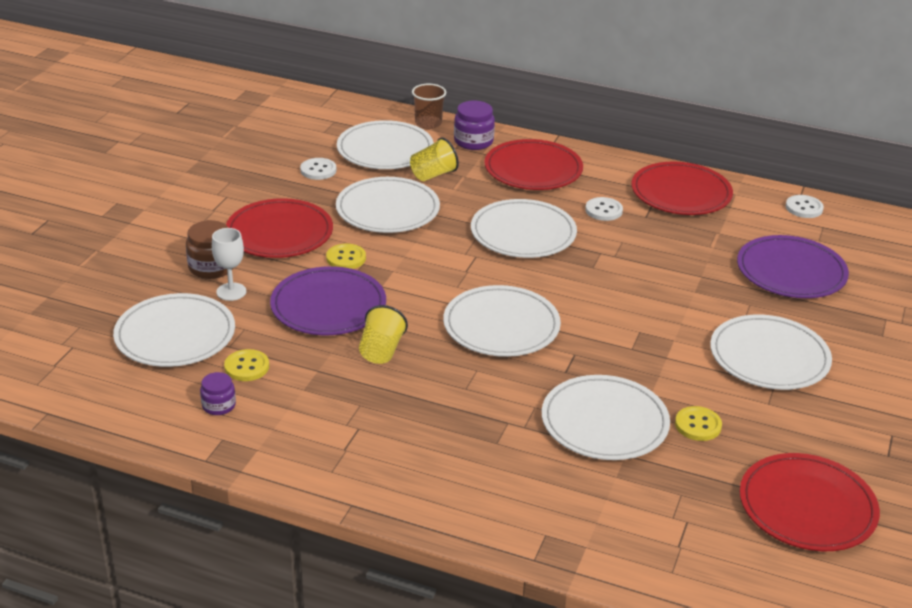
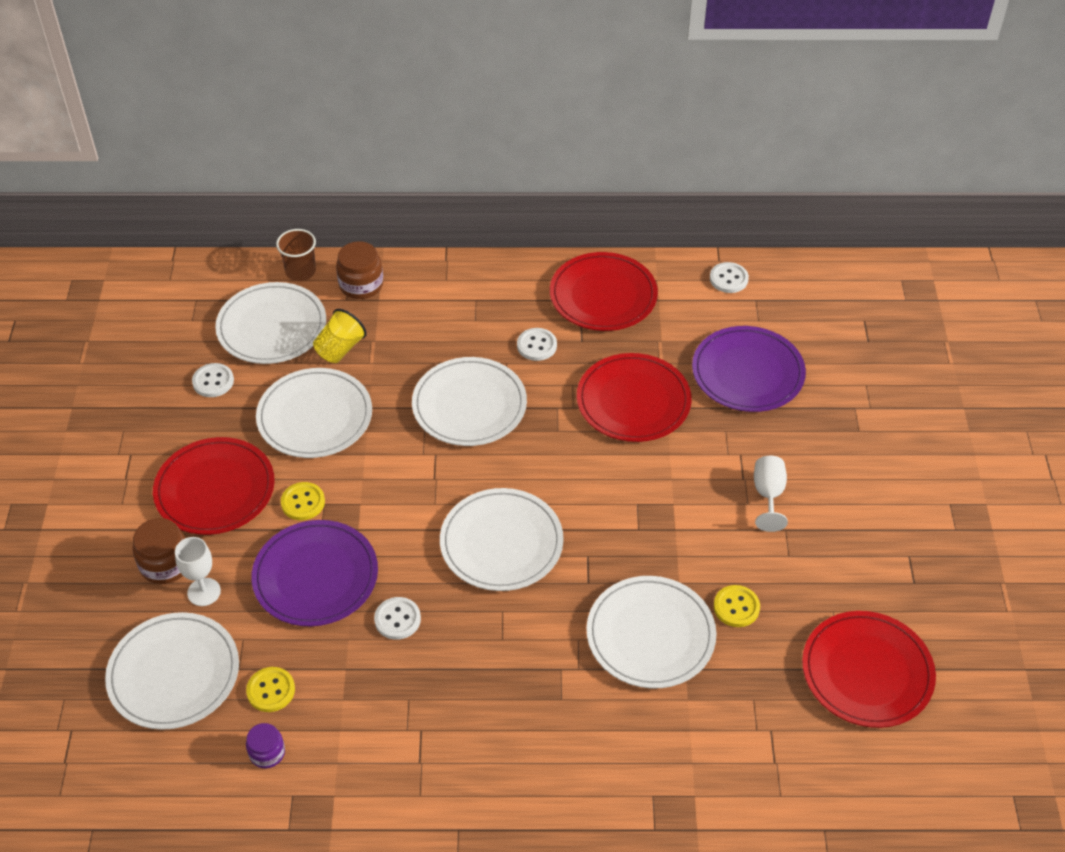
camera: 20 degrees left, 15 degrees up
yellow cup [359,305,408,364] -> white button [374,597,421,640]
purple jar [454,101,495,150] -> brown jar [336,241,383,299]
red plate [484,139,583,190] -> red plate moved to [577,353,692,442]
white plate [710,315,832,390] -> white goblet [754,456,788,532]

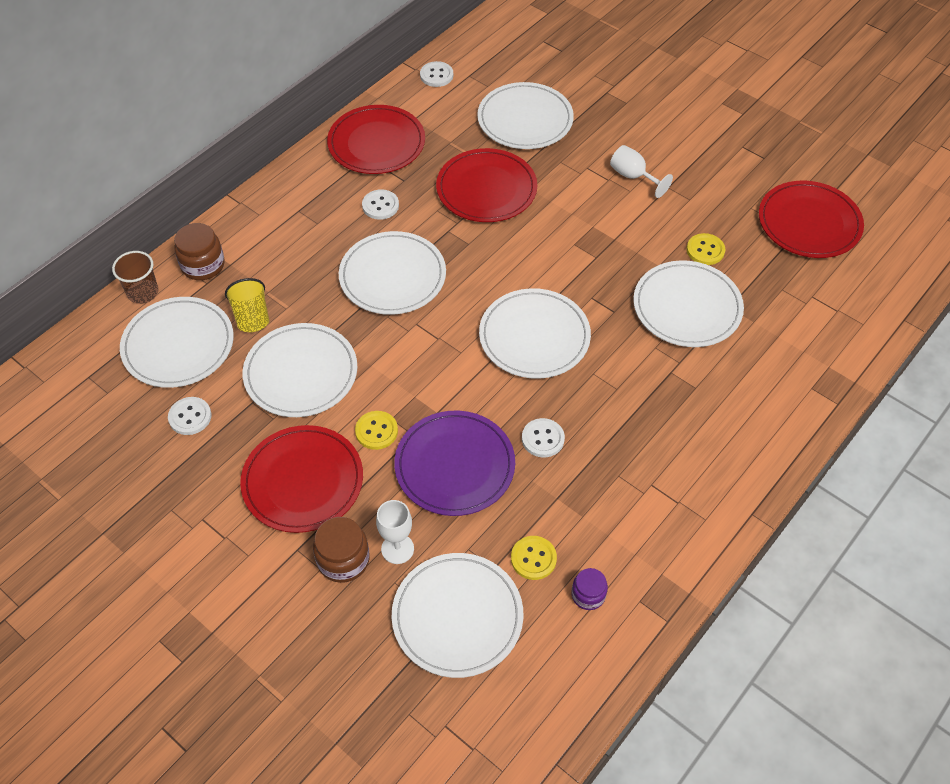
camera: 50 degrees left, 5 degrees up
purple plate [692,326,806,412] -> white plate [477,82,574,149]

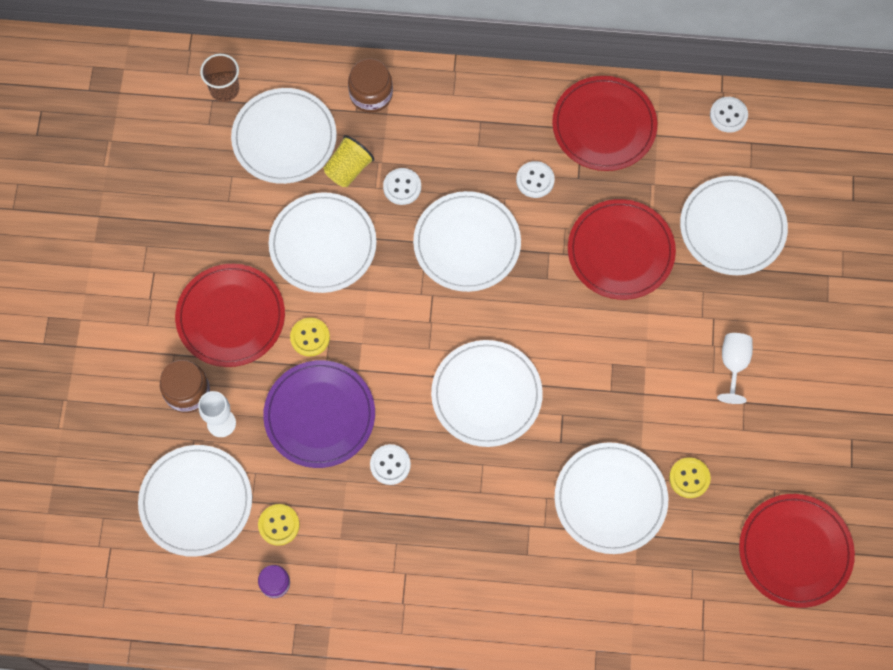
camera: 55 degrees right, 15 degrees up
brown cup [112,251,158,304] -> brown cup moved to [200,54,239,102]
white button [168,397,211,435] -> white button moved to [383,168,421,205]

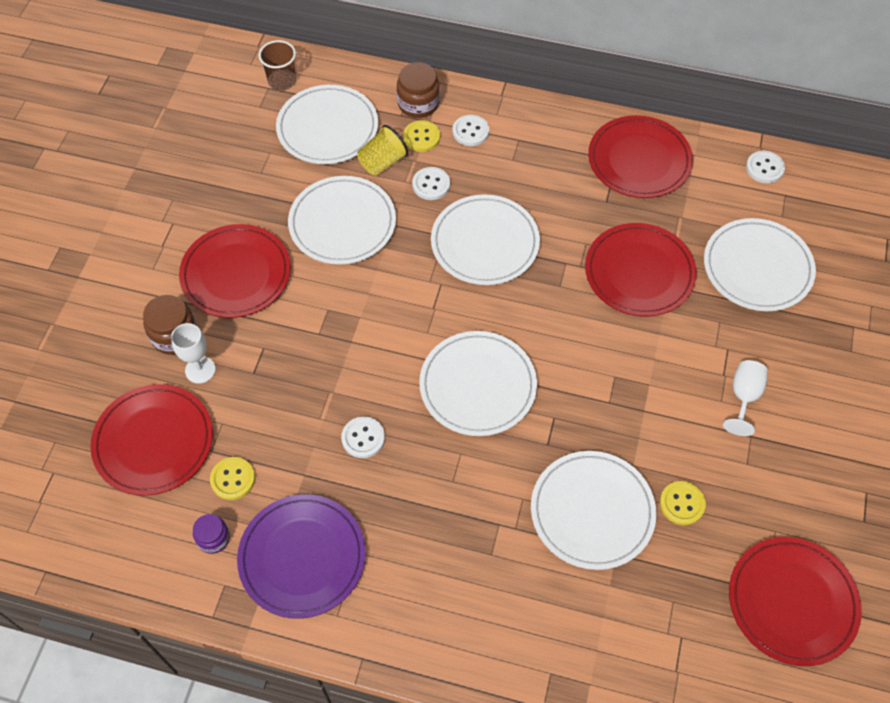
camera: 10 degrees right, 10 degrees down
white plate [138,445,252,557] -> red plate [91,384,213,496]
purple plate [263,360,375,468] -> purple plate moved to [237,494,366,619]
yellow button [290,318,330,357] -> yellow button moved to [403,120,440,152]
white button [516,161,555,198] -> white button moved to [452,115,489,146]

